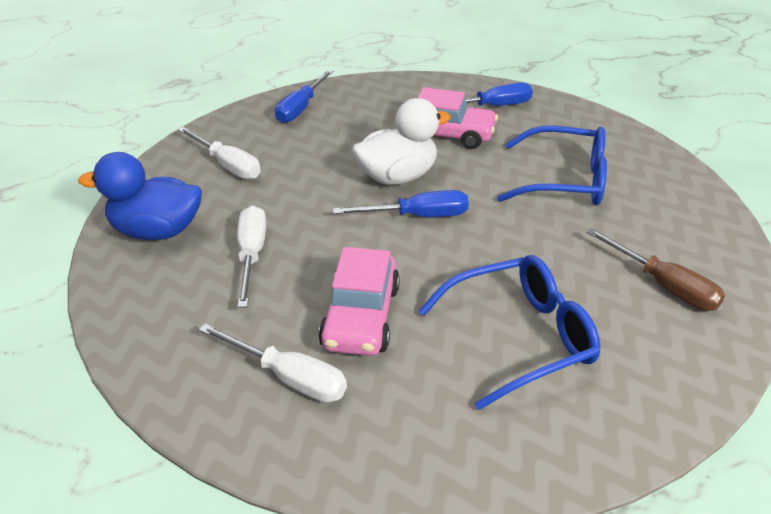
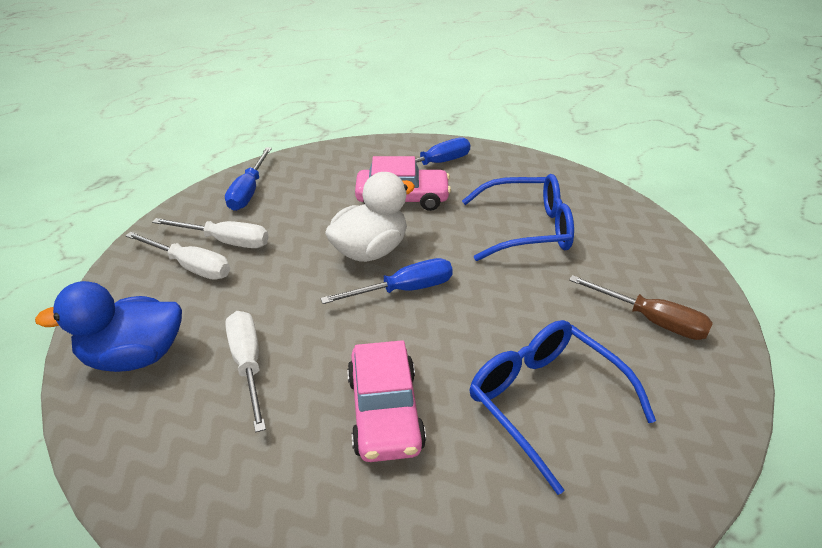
camera: 15 degrees left, 0 degrees up
white screwdriver [199,324,347,403] -> white screwdriver moved to [152,218,269,248]
blue glasses [419,255,601,410] -> blue glasses turned 90 degrees counterclockwise [470,320,656,495]

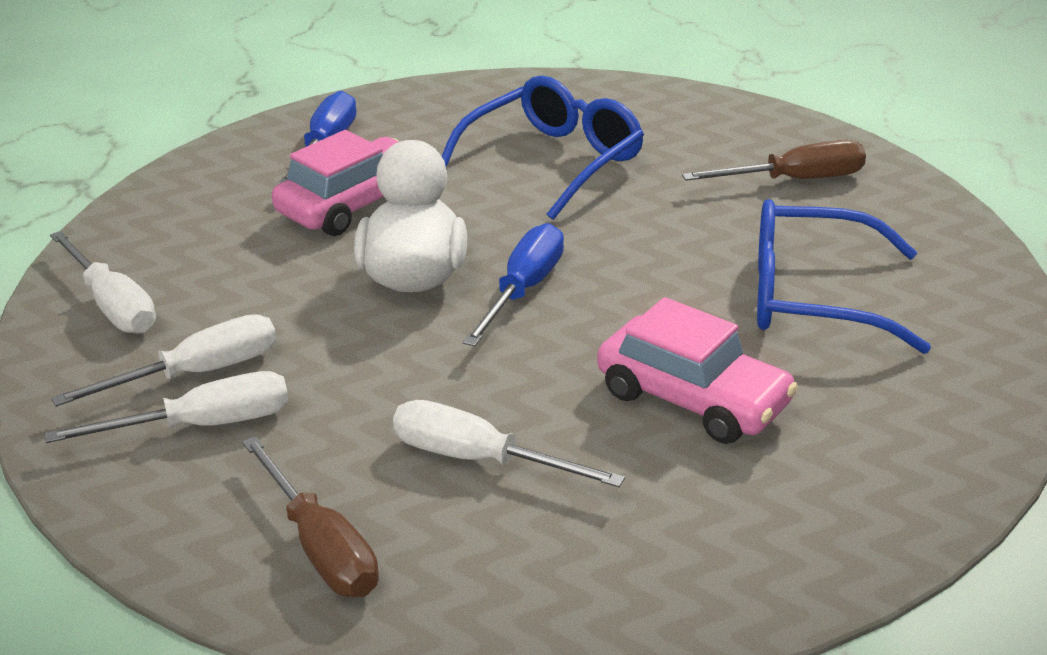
camera: 45 degrees left, 5 degrees down
blue duck [35,281,182,372] -> brown screwdriver [242,436,379,597]
blue screwdriver [225,147,272,211] -> white screwdriver [50,231,156,334]

